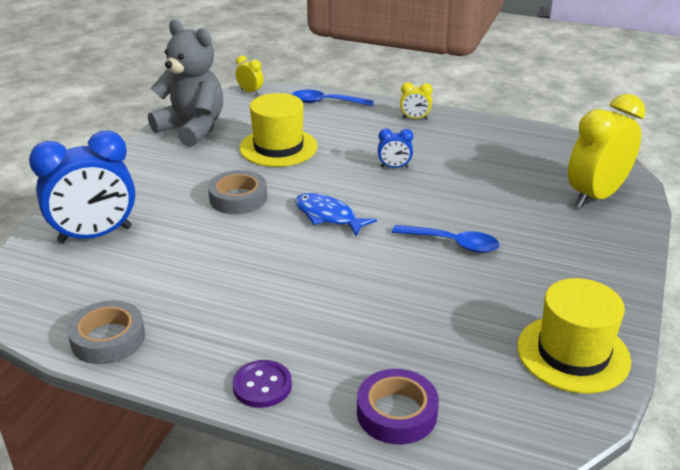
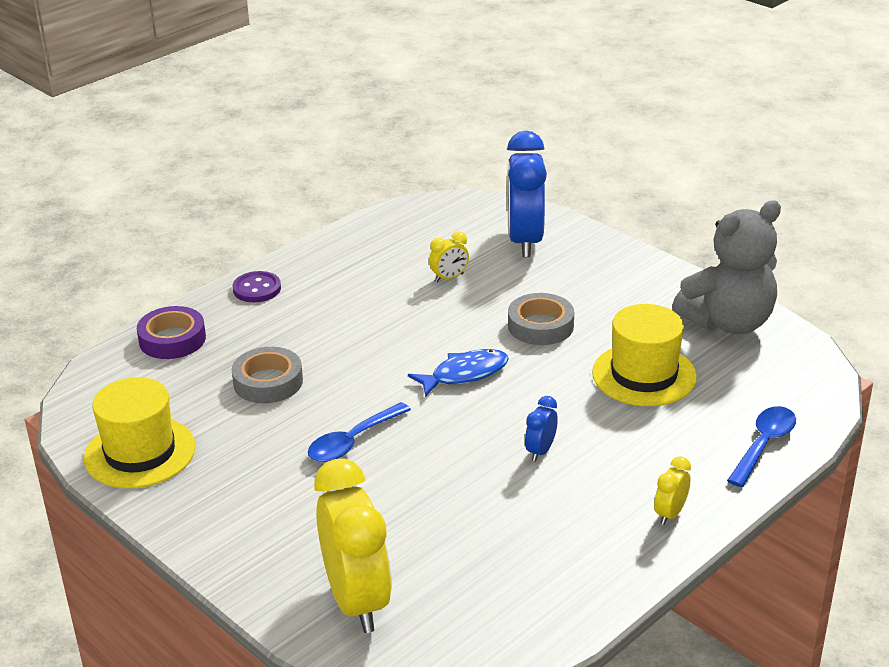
camera: 115 degrees right, 0 degrees up
grey tape [67,300,145,364] -> grey tape moved to [232,347,303,403]
yellow clock [236,56,264,95] -> yellow clock moved to [429,232,469,282]

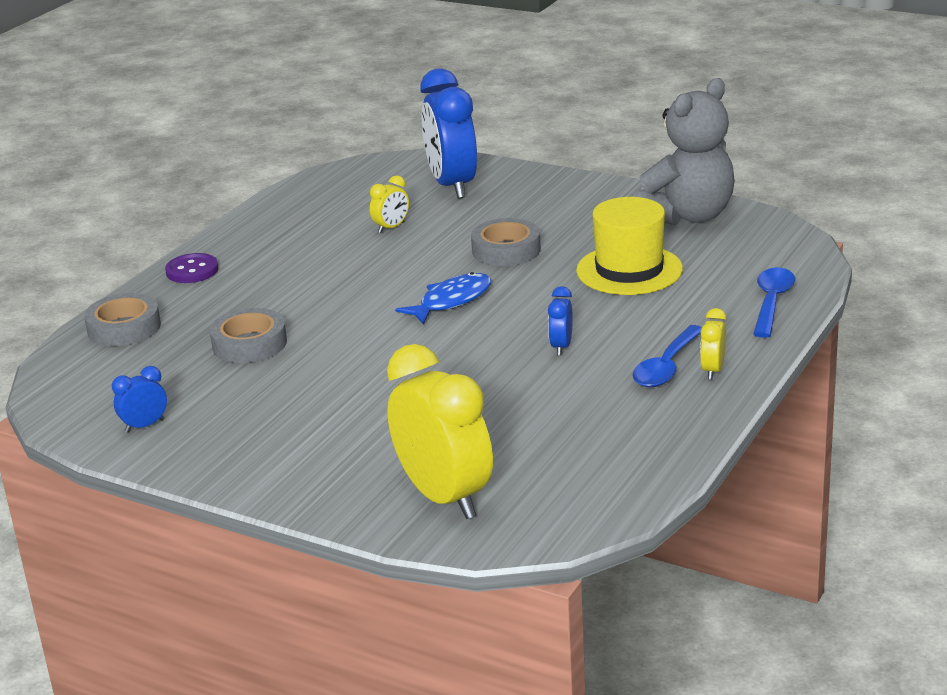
camera: 15 degrees left, 5 degrees down
yellow hat [84,377,196,488] -> blue clock [112,366,167,433]
purple tape [137,306,206,359] -> grey tape [84,293,161,346]
blue spoon [308,402,411,462] -> blue spoon moved to [633,325,702,387]

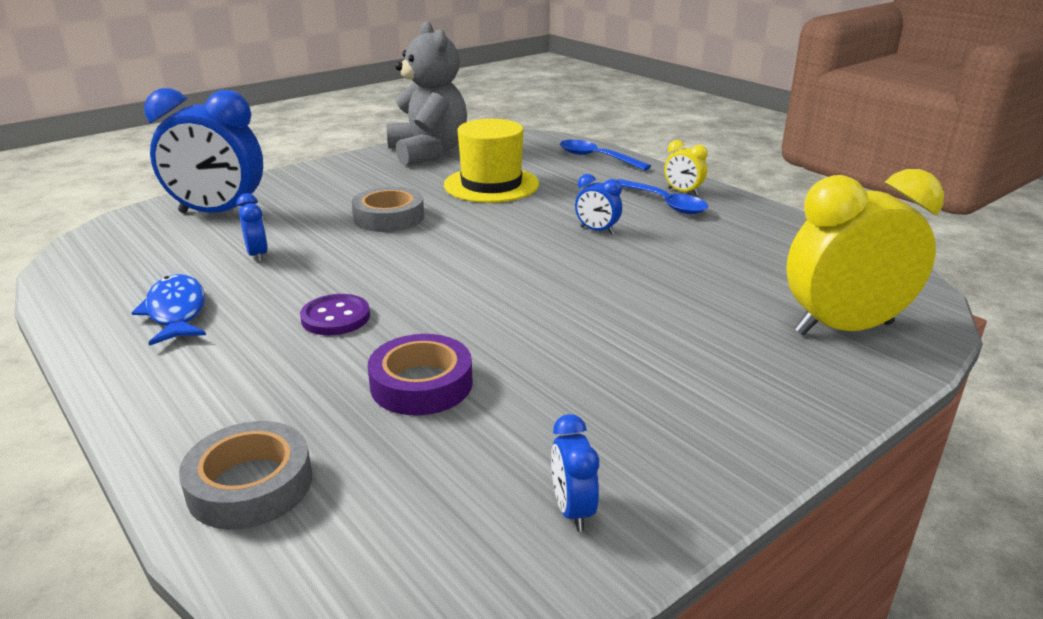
camera: 70 degrees left, 0 degrees up
purple button [165,253,219,283] -> purple button moved to [300,294,370,335]
grey tape [210,308,287,363] -> purple tape [368,334,473,415]
yellow clock [370,175,409,233] -> blue clock [237,193,268,263]
blue fish [395,272,491,324] -> blue fish moved to [132,274,206,346]

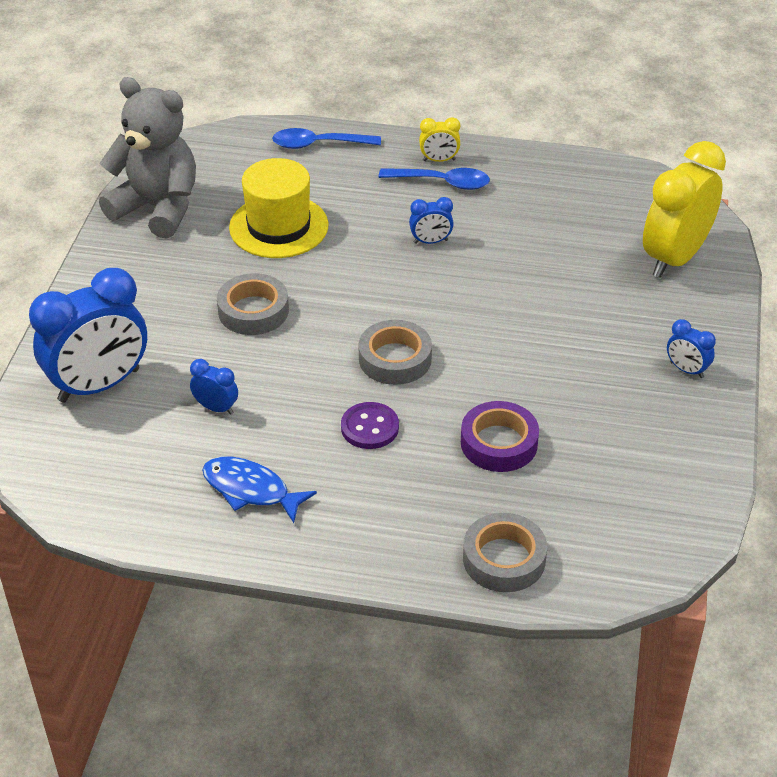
camera: 40 degrees left, 15 degrees up
blue clock [551,414,599,532] -> blue clock moved to [667,319,716,378]
none -> grey tape [358,320,432,385]

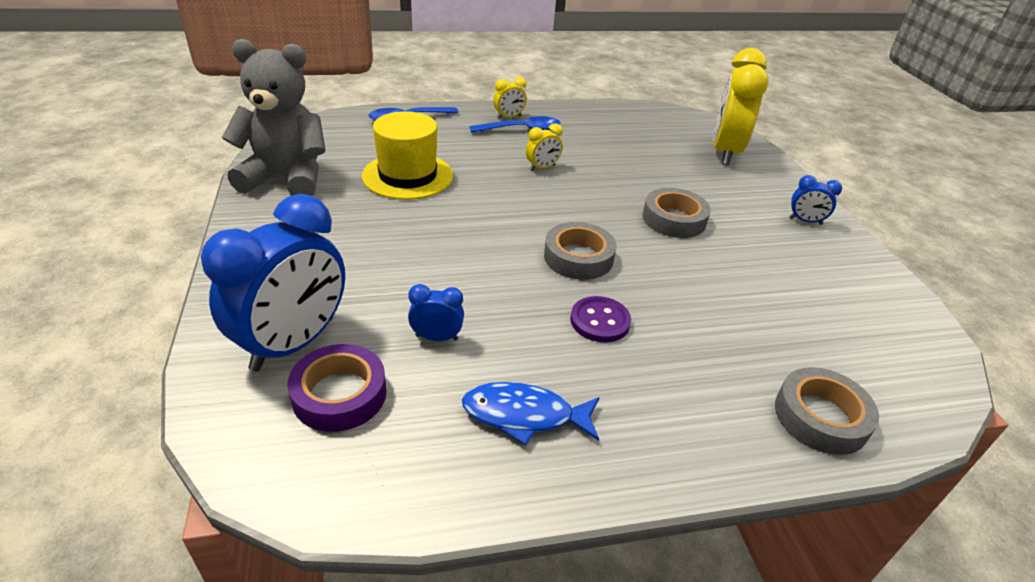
camera: 25 degrees left, 5 degrees down
grey tape [217,273,289,335] -> grey tape moved to [643,188,711,238]
blue clock [409,197,454,244] -> yellow clock [526,123,563,171]
purple tape [461,401,539,472] -> purple tape moved to [288,344,387,432]

